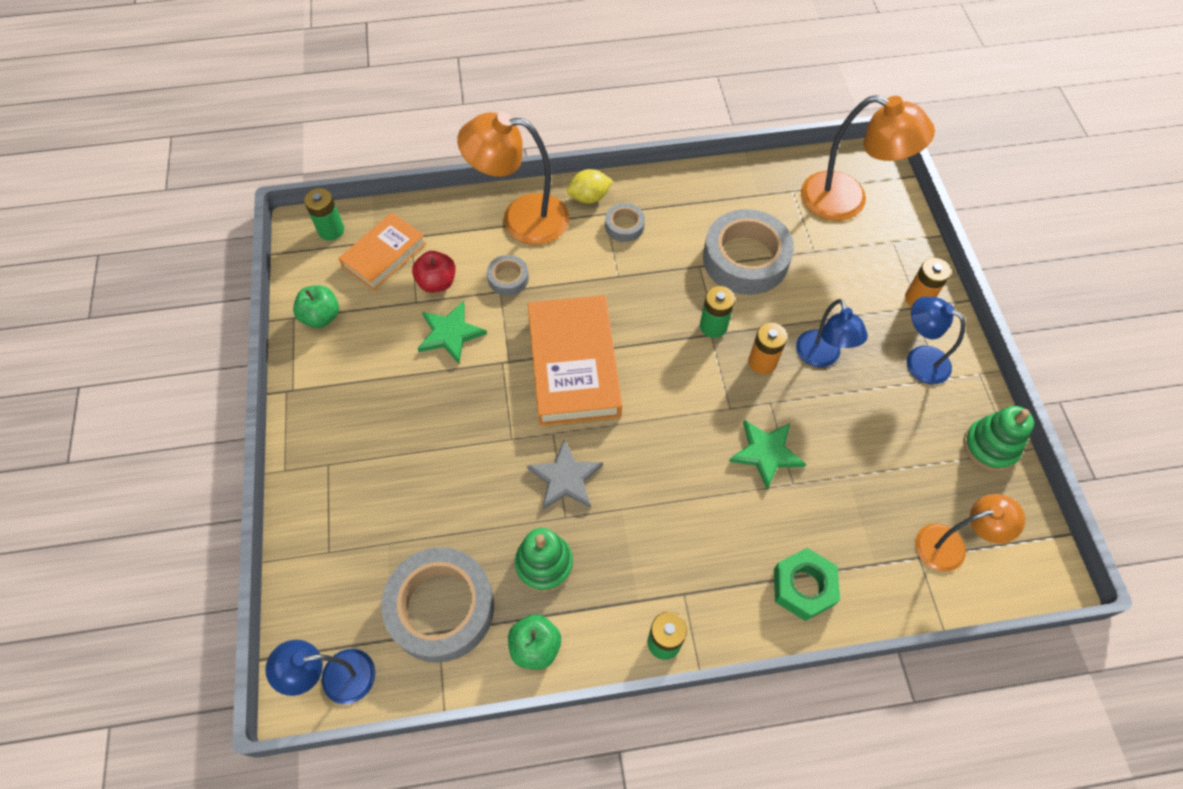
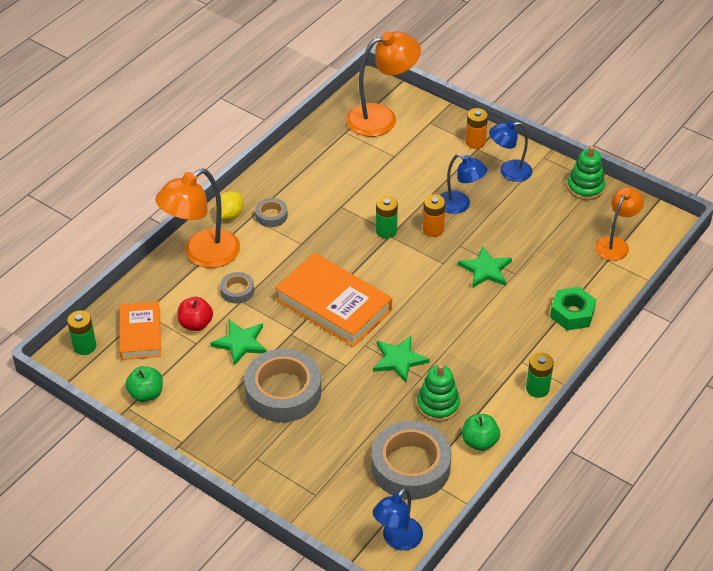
camera: 45 degrees left, 15 degrees down
grey star [527,439,603,510] -> green star [373,336,430,383]
grey tape [703,209,794,295] -> grey tape moved to [244,349,321,422]

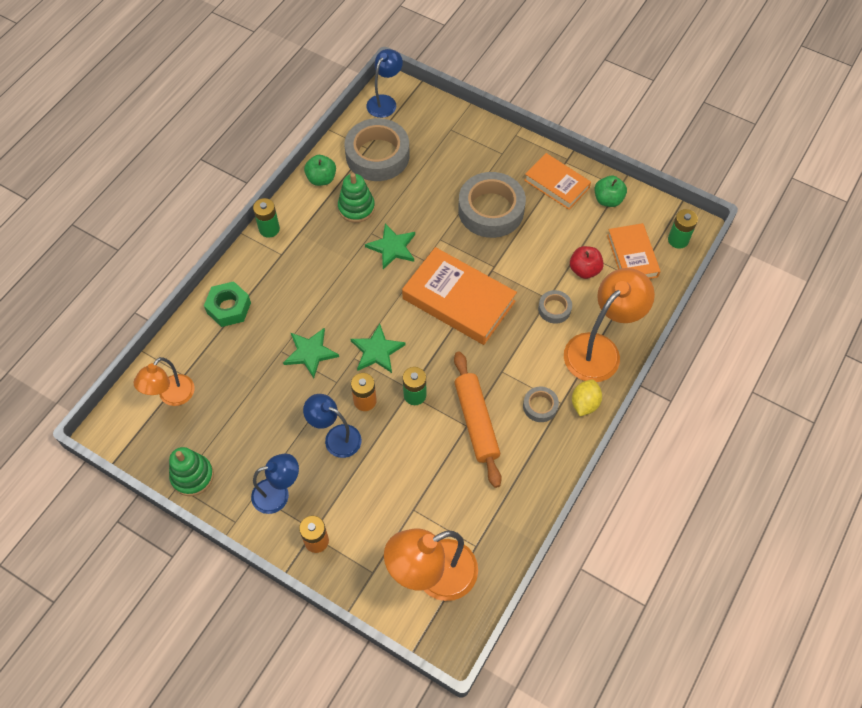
camera: 175 degrees right, 15 degrees up
green star [210,320,267,366] -> green star moved to [350,324,406,373]
none -> orange rolling pin [454,352,502,488]
none -> orange book [524,153,591,210]

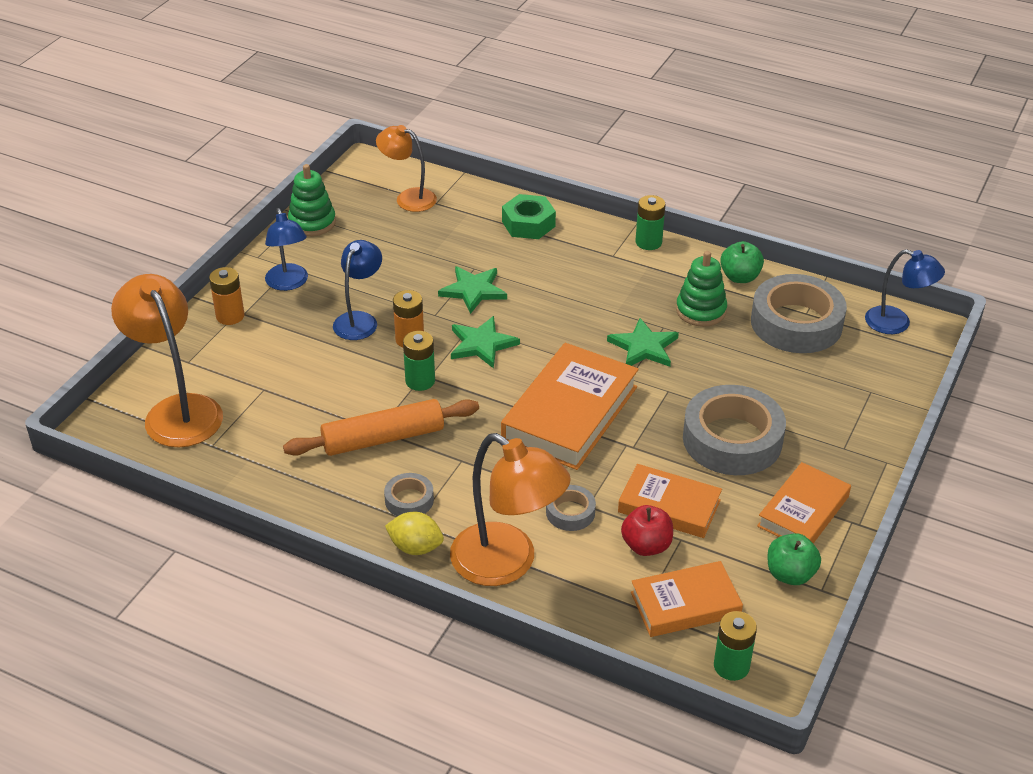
camera: 85 degrees right, 20 degrees down
none -> orange book [618,464,722,538]

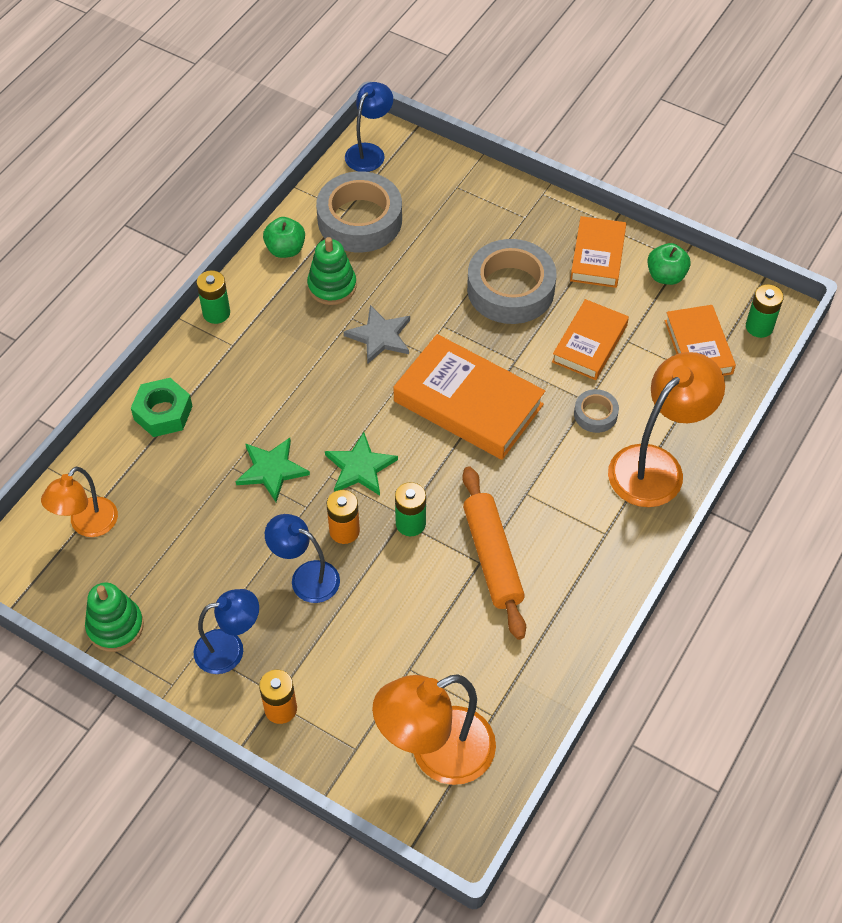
camera: 85 degrees left, 15 degrees up
grey tape [384,473,434,517] -> none
yellow lemon [385,512,444,555] -> none
green star [607,318,679,367] -> grey star [344,305,410,364]
red apple [621,505,673,556] -> none
orange book [757,462,851,544] -> orange book turned 60 degrees clockwise [570,216,626,288]

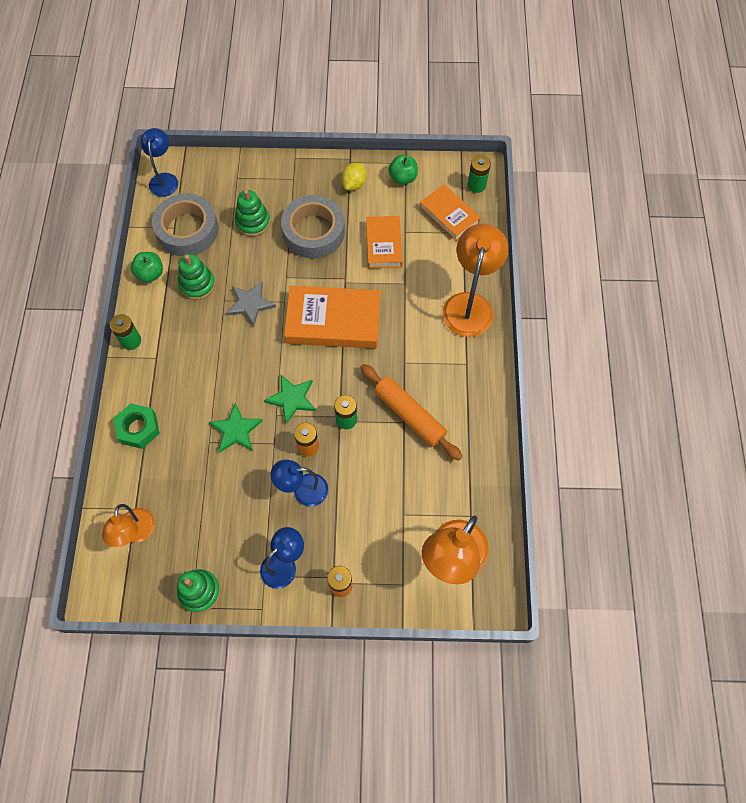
camera: 30 degrees left, 10 degrees up
orange book [570,216,626,288] -> yellow lemon [341,163,367,190]
grey tape [574,389,619,433] -> none
none -> green stacking toy [235,190,270,237]

